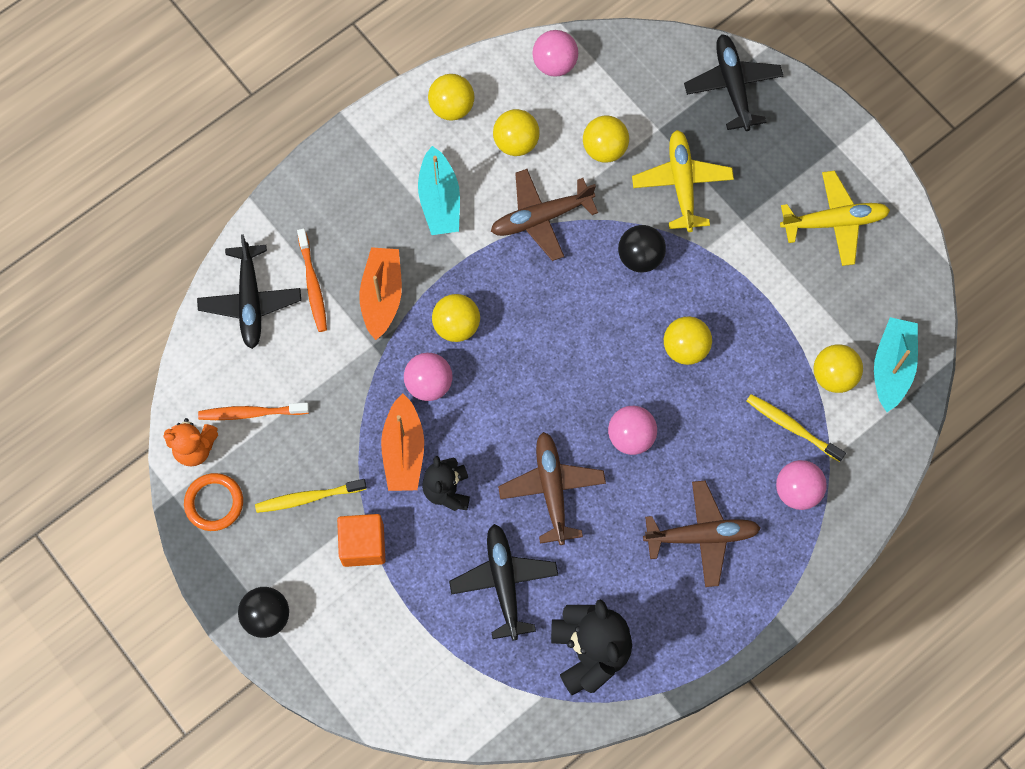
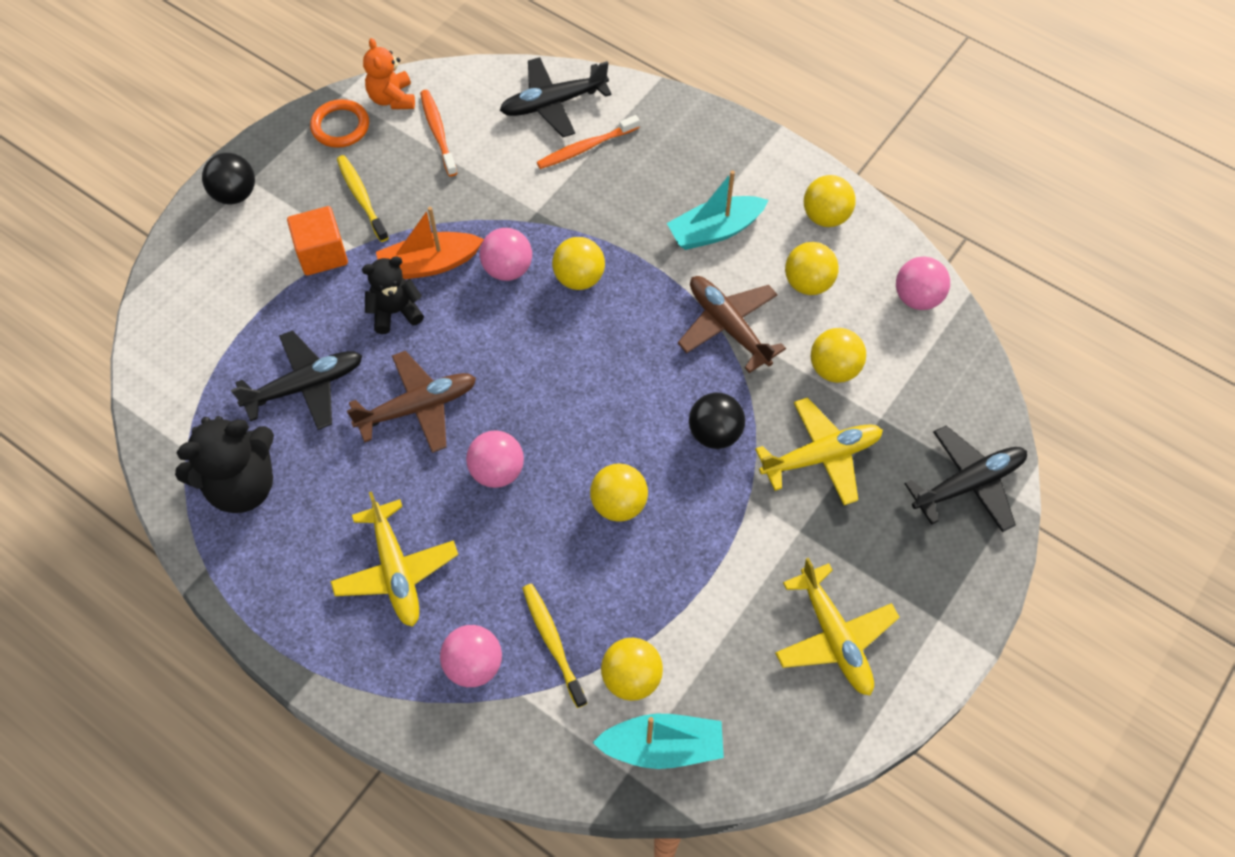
camera: 75 degrees right, 10 degrees down
orange boat [359,247,402,340] -> none
brown plane [643,481,761,587] -> yellow plane [330,491,458,627]
yellow toothbrush [747,394,846,462] -> yellow toothbrush turned 45 degrees counterclockwise [522,584,587,708]

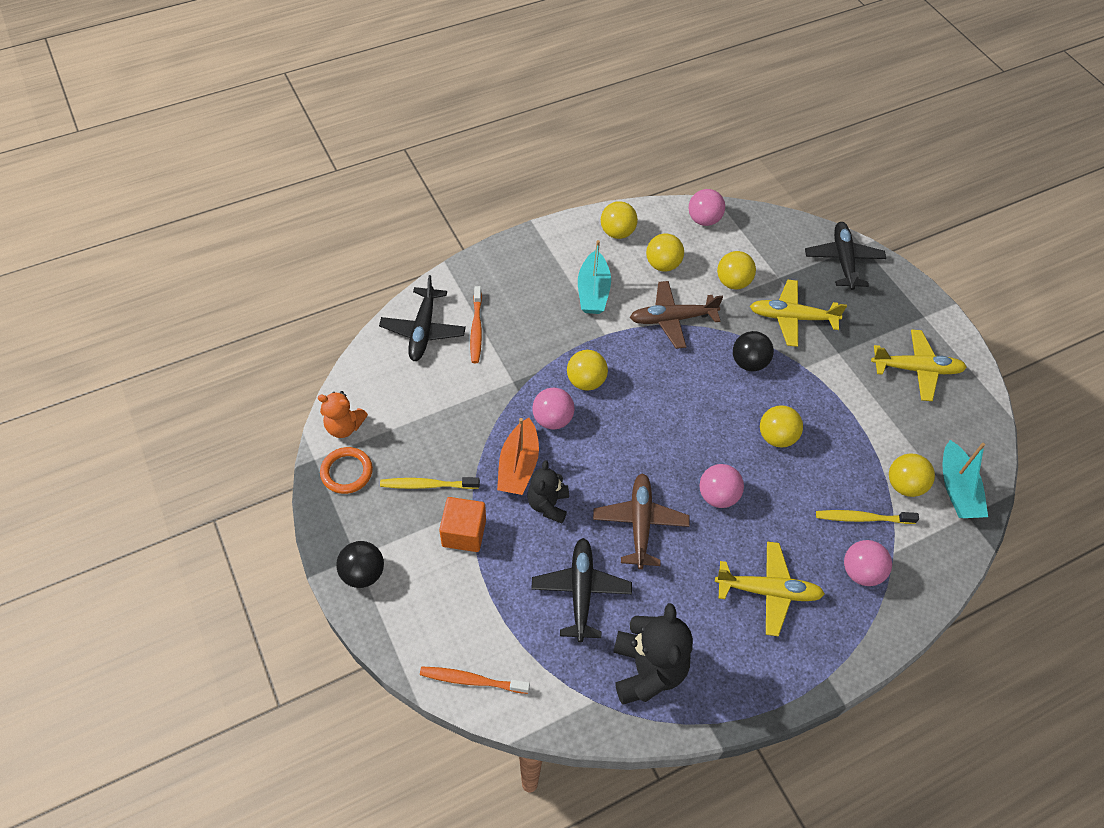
camera: 65 degrees left, 5 degrees down
orange toothbrush [420,90,457,177] -> orange toothbrush moved to [420,667,530,694]
turquoise boat [592,714,724,769] -> turquoise boat turned 150 degrees clockwise [943,440,988,518]
yellow plane [755,397,883,505] -> yellow plane turned 90 degrees counterclockwise [750,280,847,347]

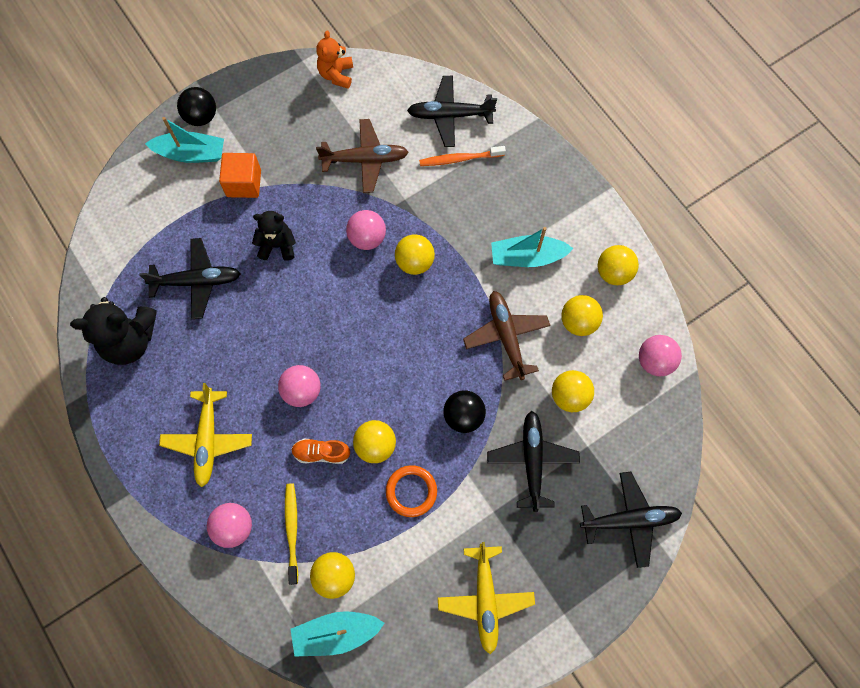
camera: 85 degrees right, 15 degrees up
orange ring [320,447,373,494] -> orange ring moved to [386,465,437,517]
yellow toothbrush [380,477,480,489] -> none
orange toothbrush [420,667,530,694] -> none
orange boat [497,418,539,495] -> none
brown plane [593,473,690,569] -> brown plane moved to [316,119,409,193]
yellow plane [750,280,847,347] -> black plane [487,411,580,512]
none -> turquoise boat [145,117,224,163]
none -> orange shoe [291,439,350,464]

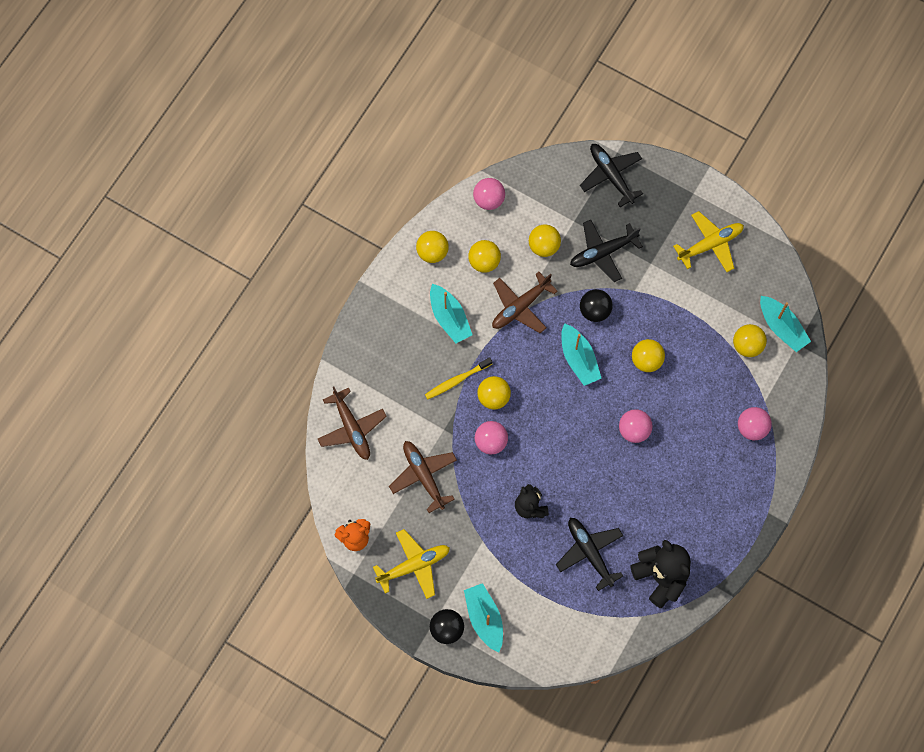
camera: 115 degrees left, 0 degrees up
yellow plane [159,383,252,487] -> yellow plane moved to [373,529,450,599]
orange cube [219,153,261,198] -> none
yellow toothbrush [285,483,298,585] -> yellow toothbrush moved to [425,357,492,400]
orange shoe [291,439,350,464] -> none
orange ring [386,465,437,517] -> none
black plane [407,76,497,147] -> brown plane [318,386,387,460]
orange toothbrush [419,146,506,166] -> none
none -> turquoise boat [561,323,602,386]

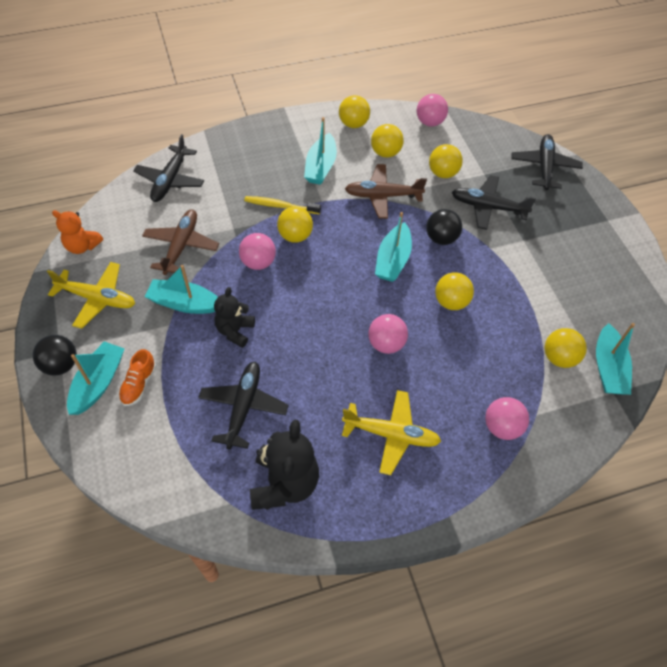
camera: 40 degrees right, 15 degrees down
brown plane [318,386,387,460] -> black plane [133,134,204,202]
yellow plane [673,211,744,272] -> yellow plane moved to [342,390,441,475]
none -> orange shoe [119,349,156,406]
none -> turquoise boat [144,265,218,314]

